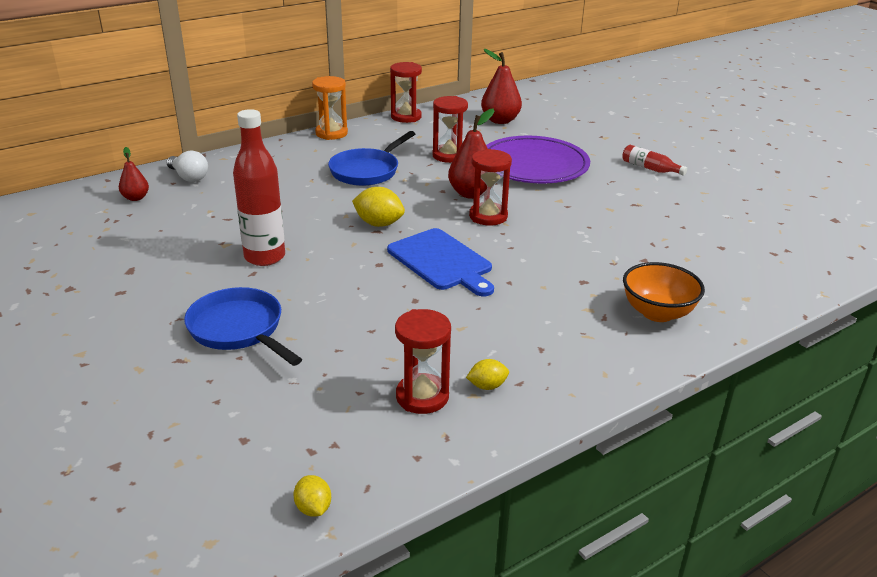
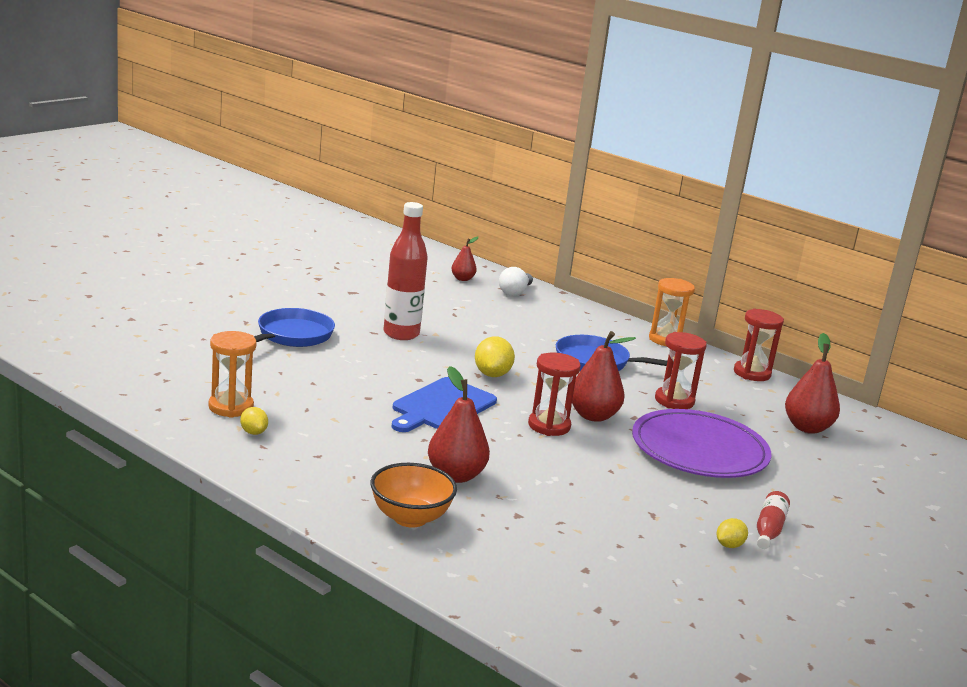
camera: 70 degrees right, 10 degrees down
yellow lemon [293,475,331,517] -> yellow lemon moved to [717,518,748,548]
red hourglass [395,309,451,414] -> orange hourglass [208,331,257,418]
none -> red pear [428,366,490,483]

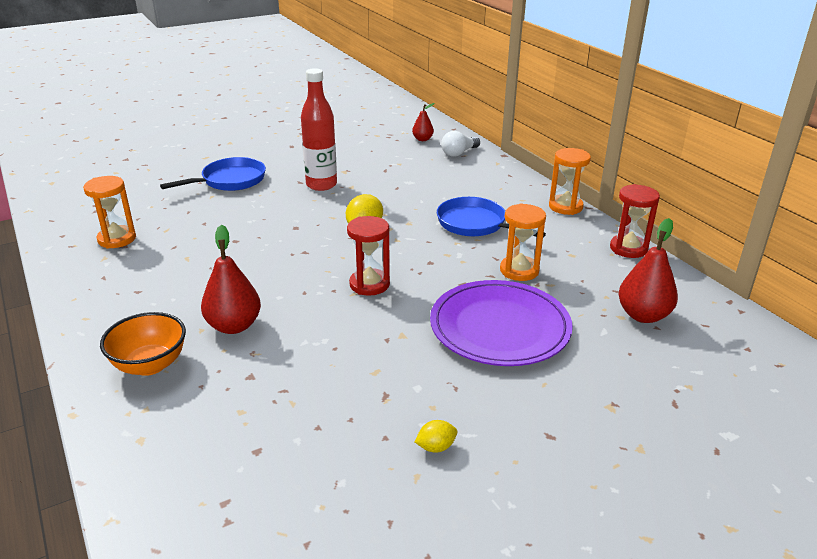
camera: 25 degrees right, 10 degrees up
yellow lemon [240,407,268,435] -> none
blue cutting board [391,377,497,432] -> none
red pear [572,331,636,422] -> none
red hourglass [655,332,707,409] -> orange hourglass [500,203,546,281]
red bottle [757,491,790,549] -> none

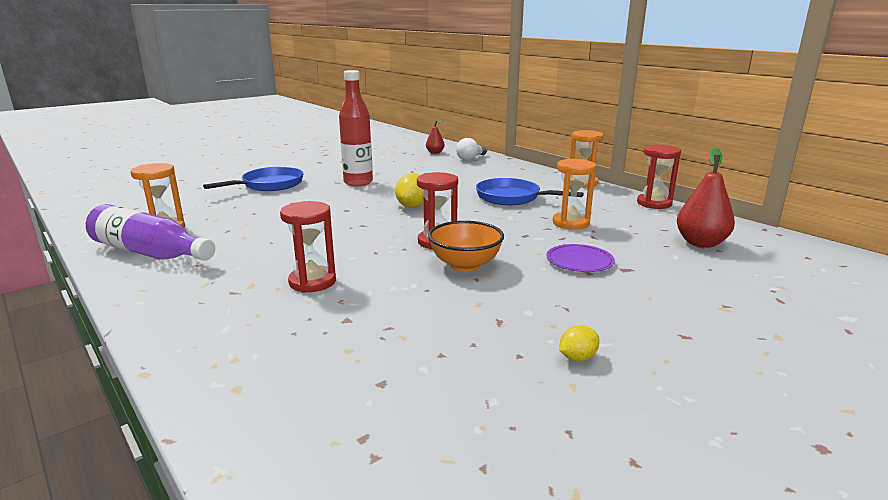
camera: 10 degrees left, 10 degrees down
orange bowl [100,312,186,376] -> orange bowl moved to [428,221,504,272]
red pear [201,225,261,334] -> red hourglass [280,201,336,293]
purple plate [430,280,573,366] -> purple plate [546,244,615,272], size x0.48
none -> purple bottle [86,204,215,261]

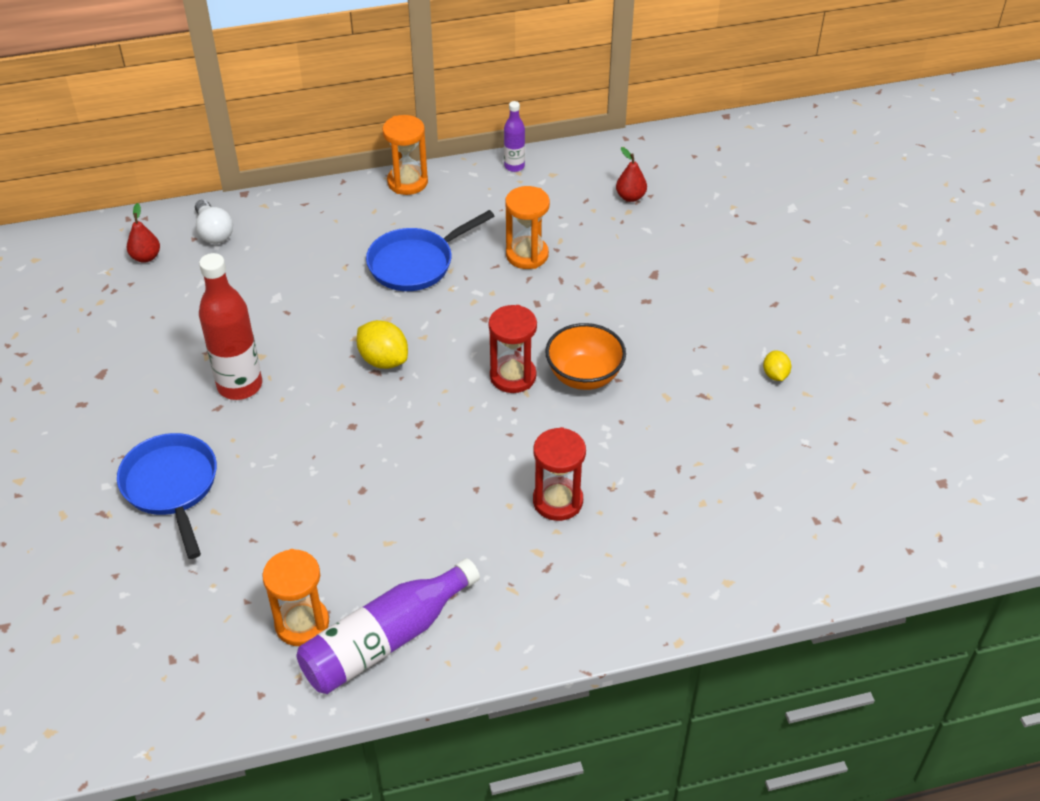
camera: 65 degrees left, 25 degrees up
purple plate [546,244,615,272] -> none
red hourglass [637,145,681,209] -> purple bottle [504,101,525,172]
red pear [677,148,735,248] -> red pear [616,147,647,202], size x0.58

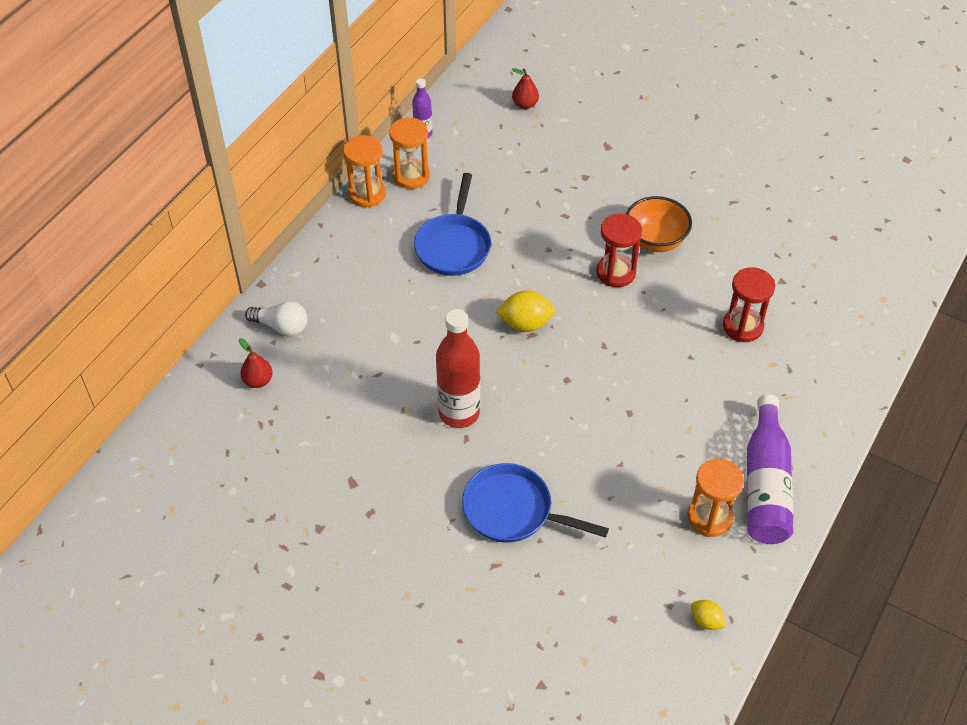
camera: 45 degrees left, 5 degrees up
orange hourglass [505,186,550,269] -> orange hourglass moved to [389,117,430,189]
yellow lemon [763,351,791,381] -> yellow lemon moved to [691,600,726,630]

